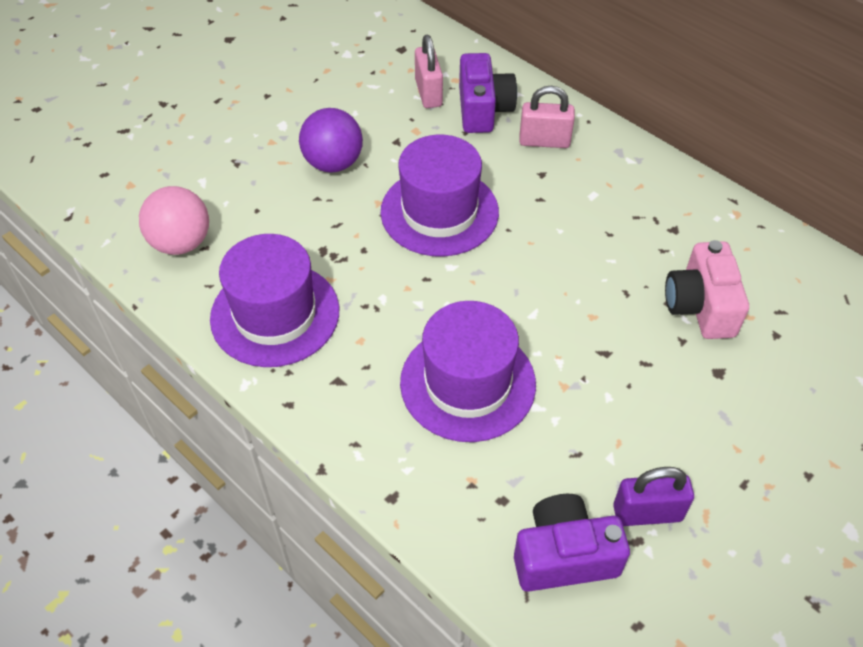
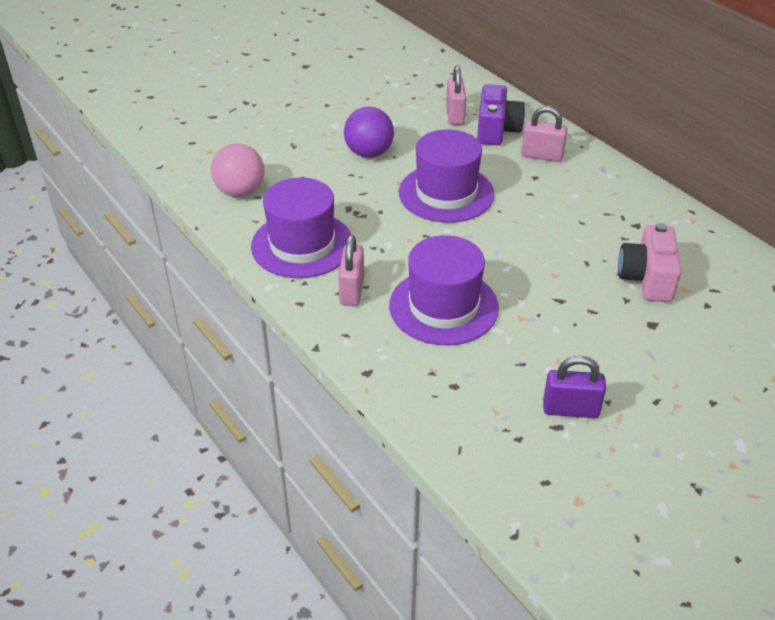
camera: 10 degrees right, 10 degrees down
purple camera [514,494,630,592] -> none
none -> pink padlock [338,235,364,306]

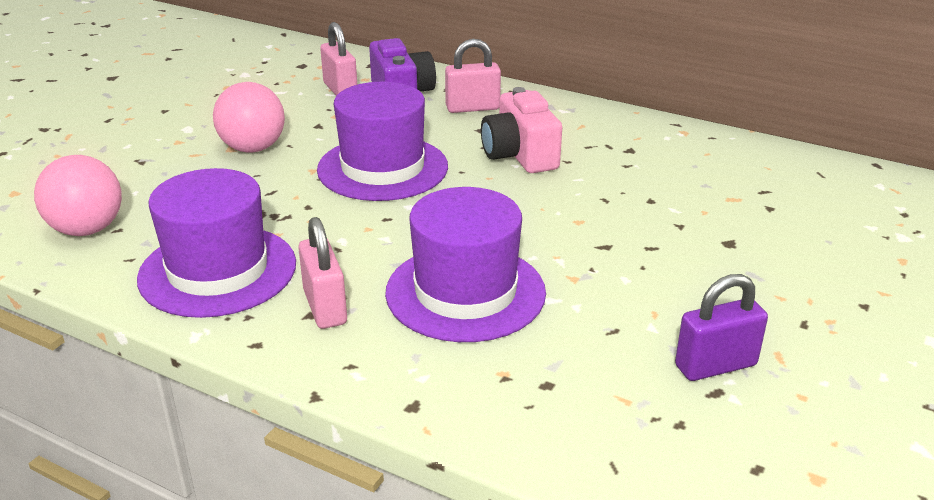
camera: 25 degrees left, 10 degrees down
purple ball [344,107,394,158] -> pink ball [213,82,285,152]
pink camera [618,223,682,302] -> pink camera moved to [481,87,562,173]

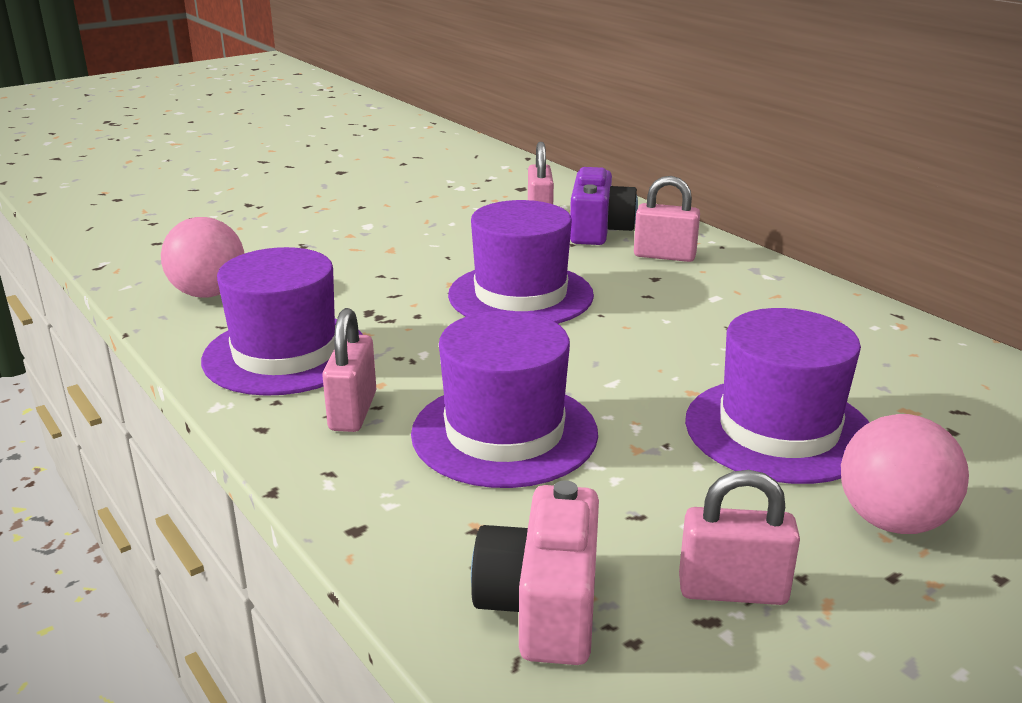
camera: 25 degrees right, 5 degrees down
pink ball [213,82,285,152] -> pink ball moved to [841,414,969,534]
pink camera [481,87,562,173] -> pink camera moved to [471,480,599,665]
purple padlock [675,274,768,381] -> pink padlock [679,470,800,605]
none -> purple hat [685,308,869,484]

